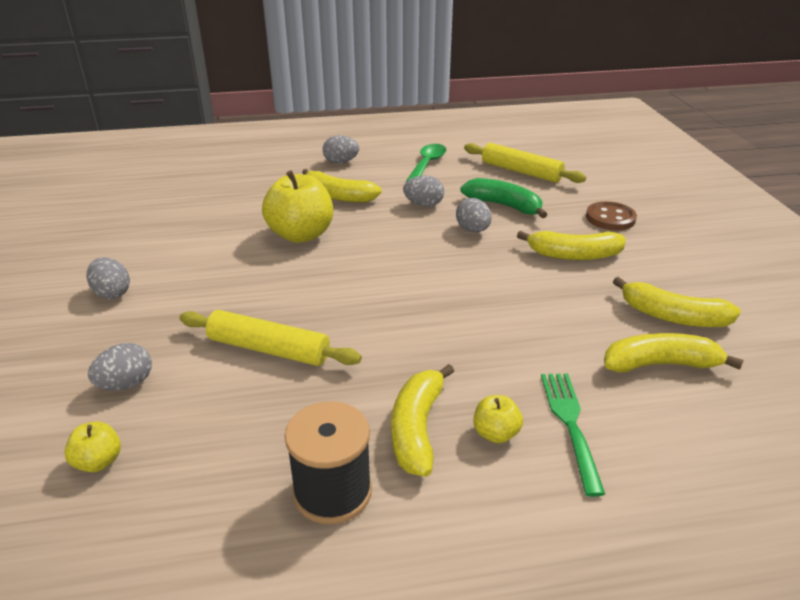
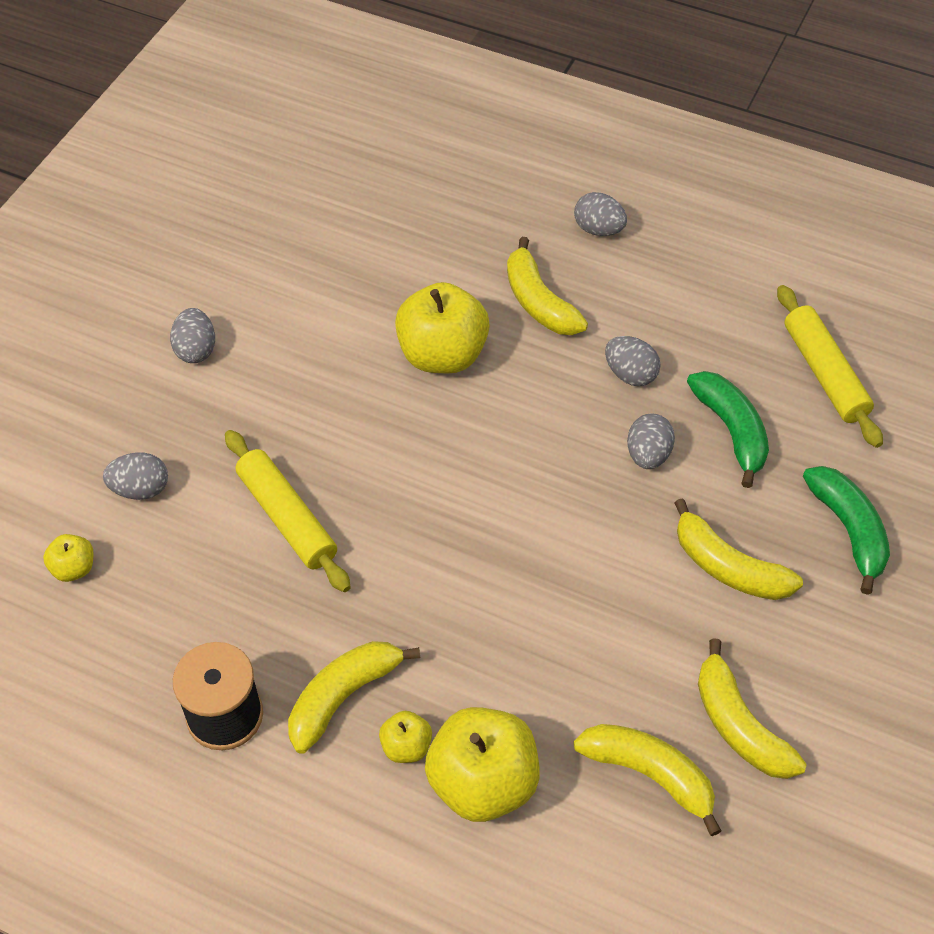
camera: 35 degrees right, 20 degrees up
green spoon [406,144,446,182] -> none
green fork [541,373,605,497] -> yellow apple [425,707,540,822]
brown button [586,201,637,230] -> green banana [803,466,890,595]

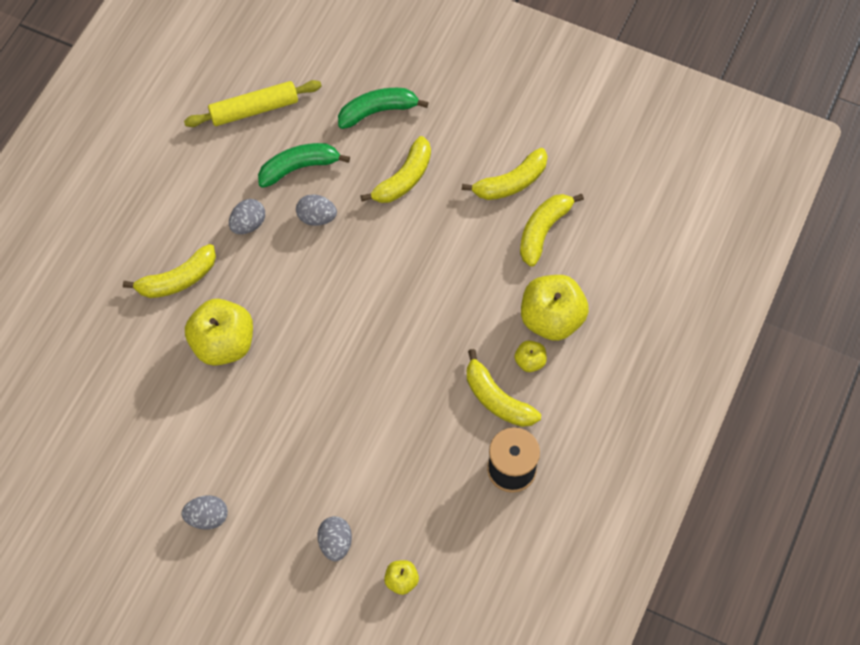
camera: 90 degrees left, 10 degrees up
yellow rolling pin [225,430,351,592] -> none
grey egg [574,192,627,236] -> none

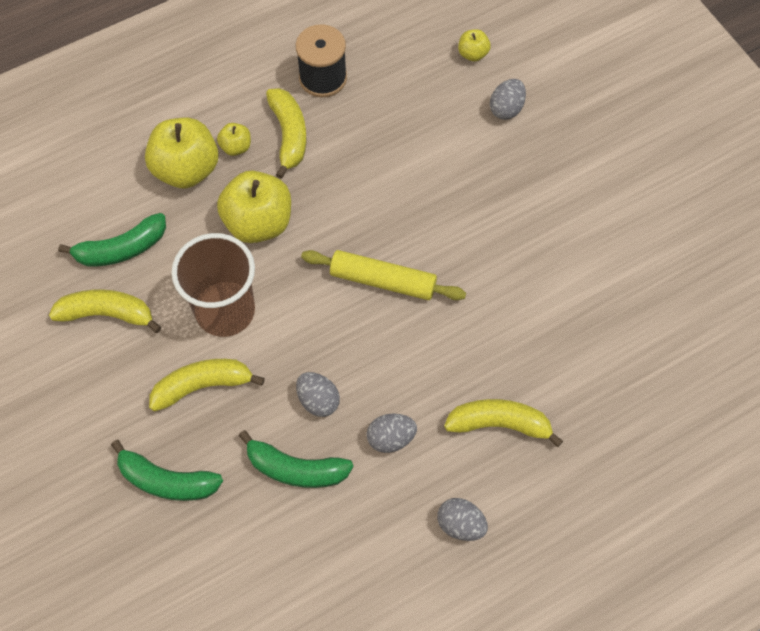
camera: 145 degrees left, 0 degrees up
grey egg [181,495,228,530] -> grey egg moved to [437,498,488,541]
yellow rolling pin [184,80,322,127] -> yellow rolling pin moved to [301,250,466,300]
yellow apple [185,299,253,366] -> yellow apple moved to [217,171,291,243]
yellow banana [520,194,584,267] -> green banana [58,213,166,267]
none -> brown cup [171,233,255,337]

